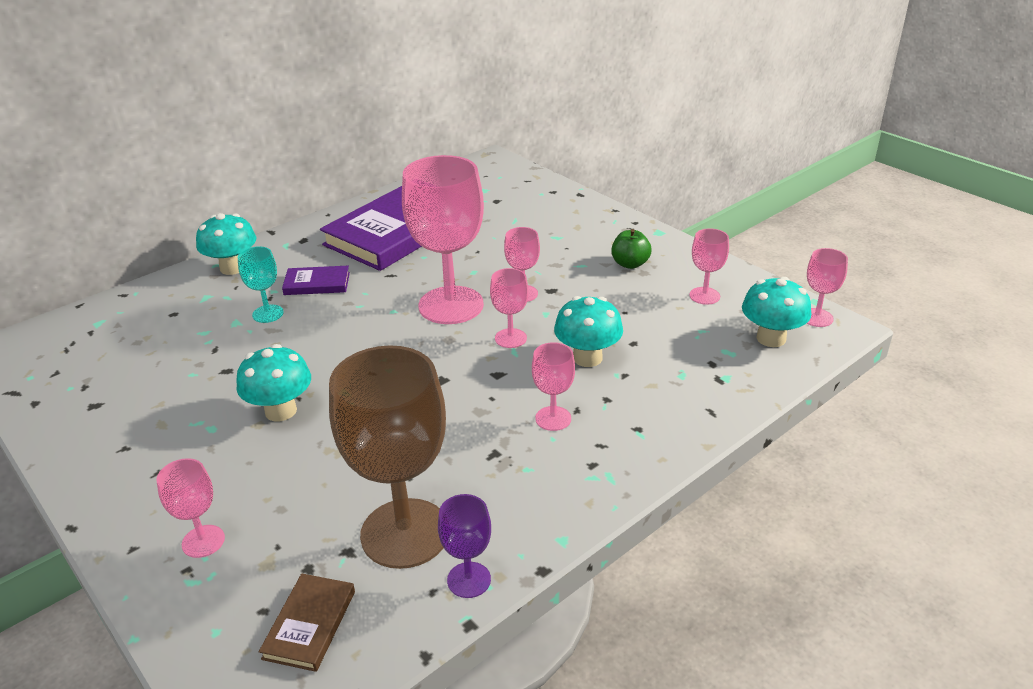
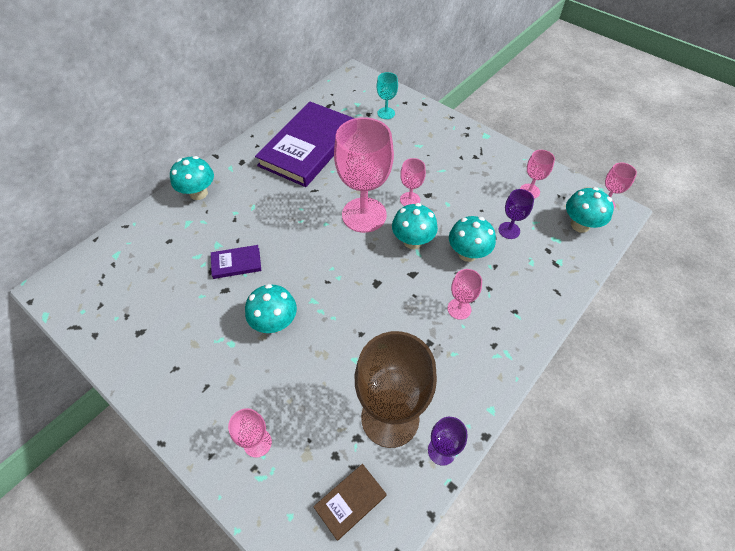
camera: 10 degrees left, 20 degrees up
turquoise goblet [238,246,284,323] -> turquoise goblet moved to [377,72,398,119]
brown book [259,574,355,672] -> brown book turned 45 degrees clockwise [313,464,387,541]
purple book [282,266,350,295] -> purple book moved to [211,245,261,279]
pink goblet [490,268,529,348] -> turquoise mushroom [392,203,438,249]
green apple [611,229,652,269] -> none
none -> purple goblet [499,189,534,239]

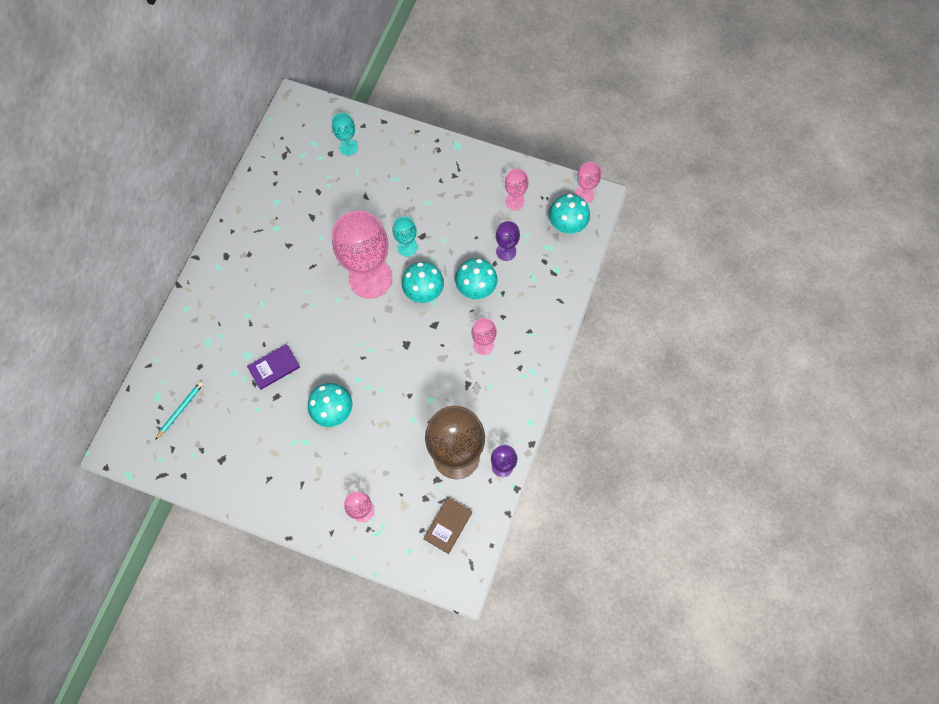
camera: 20 degrees left, 15 degrees up
turquoise mushroom [170,156,214,200] -> none
purple book [255,102,354,187] -> none
pink goblet [400,158,426,206] -> turquoise goblet [392,217,417,257]
none -> turquoise pencil [155,381,204,440]

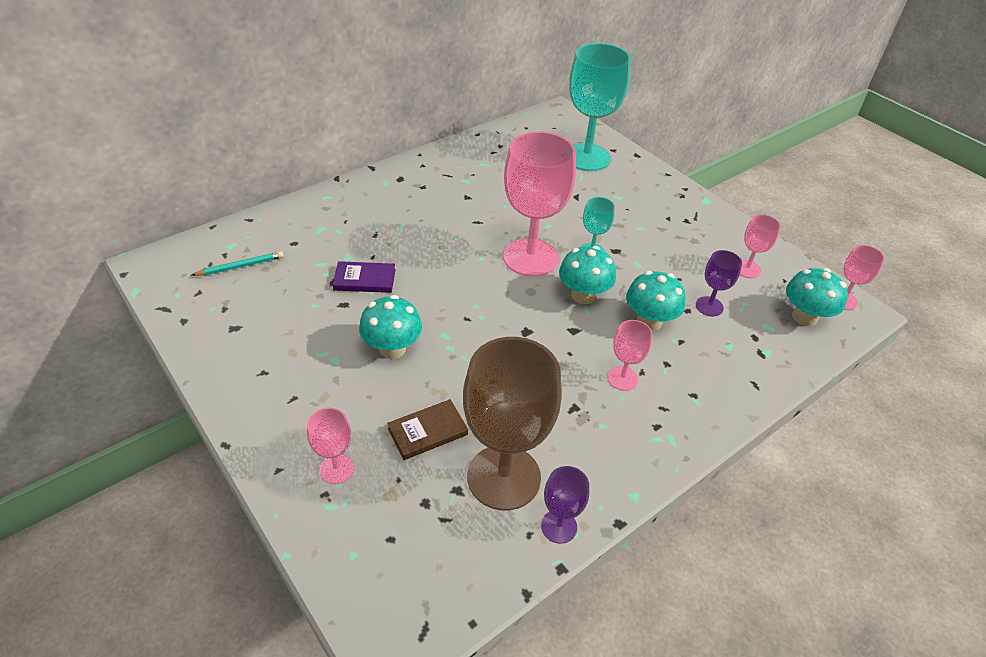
camera: 30 degrees right, 25 degrees down
turquoise goblet [332,113,358,156] -> turquoise goblet [569,43,631,171], size x2.14
brown book [424,497,472,554] -> brown book moved to [387,399,468,460]

